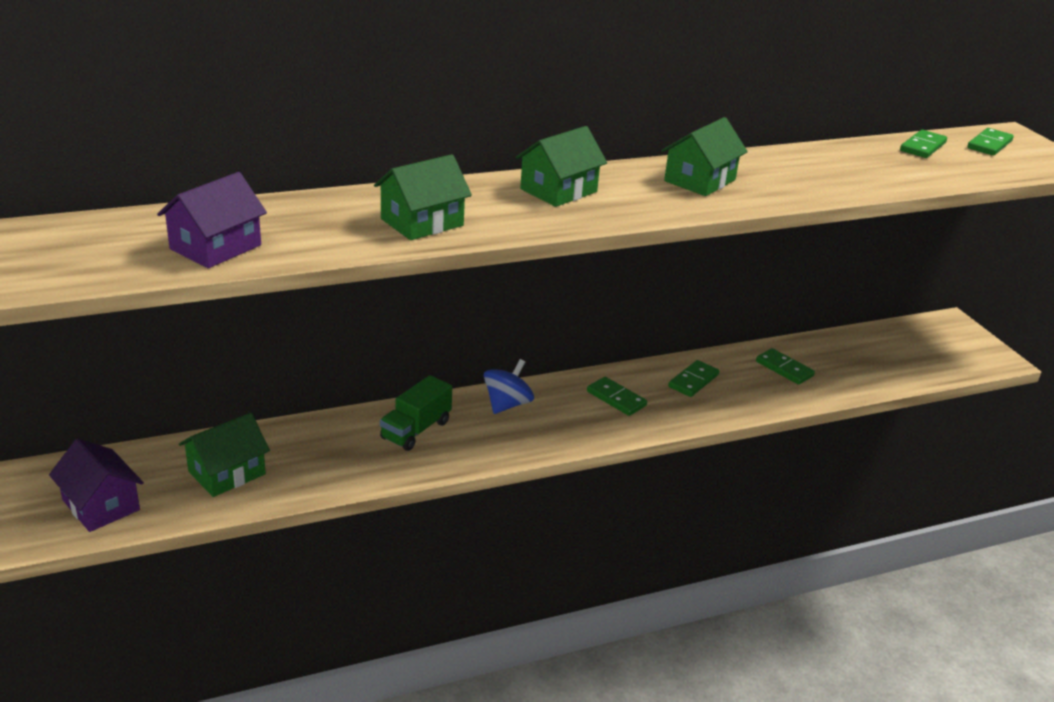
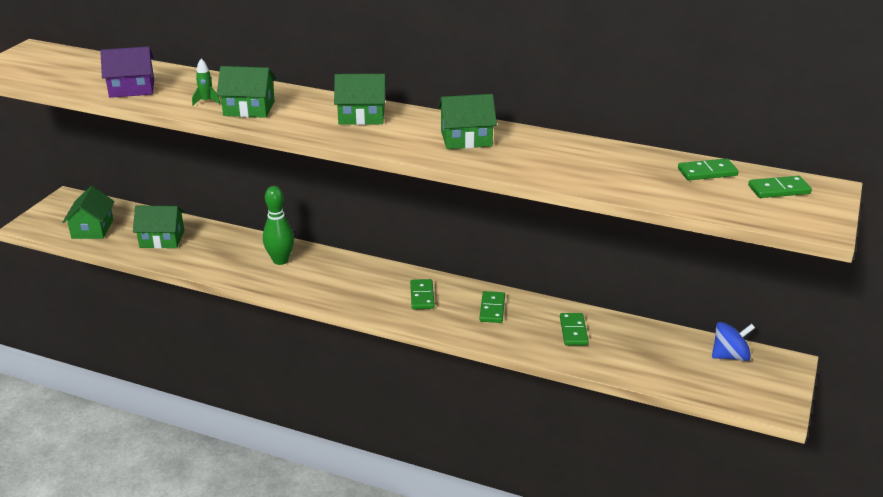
camera: 45 degrees right, 0 degrees up
purple house [49,439,144,532] -> green house [63,186,114,239]
green truck [380,375,452,451] -> green bowling pin [263,186,294,265]
blue spinning top [484,359,534,414] -> blue spinning top moved to [712,322,755,361]
green domino [668,360,719,397] -> green domino turned 75 degrees counterclockwise [479,291,505,323]
none -> green rocket [192,59,220,106]

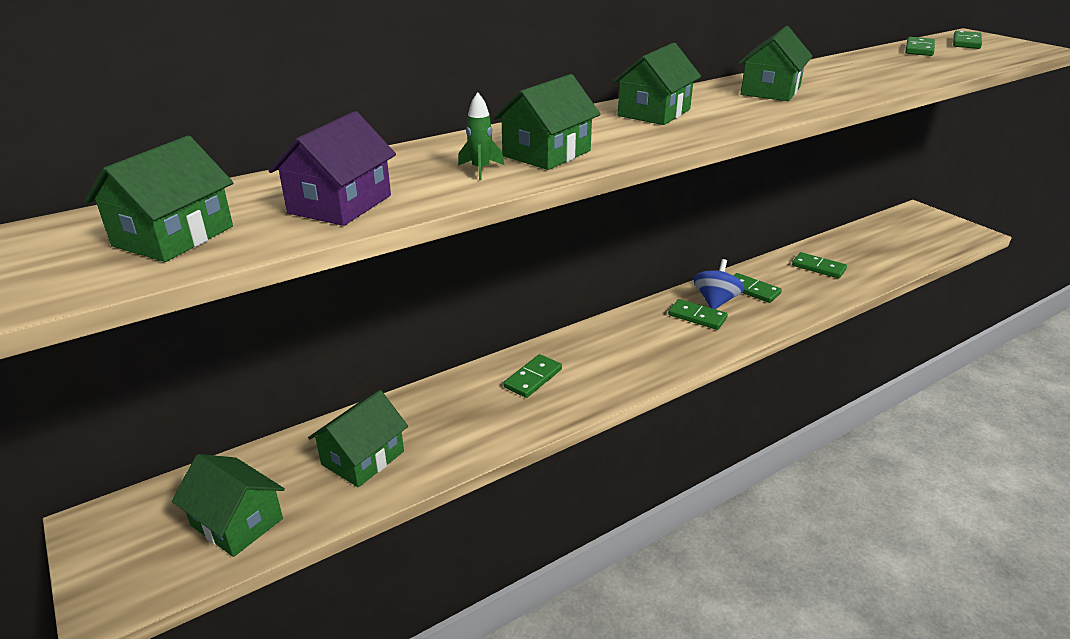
camera: 55 degrees left, 0 degrees up
green bowling pin [263,186,294,265] -> green domino [503,354,562,398]
blue spinning top [712,322,755,361] -> blue spinning top moved to [693,259,745,309]
none -> green house [84,136,233,262]

